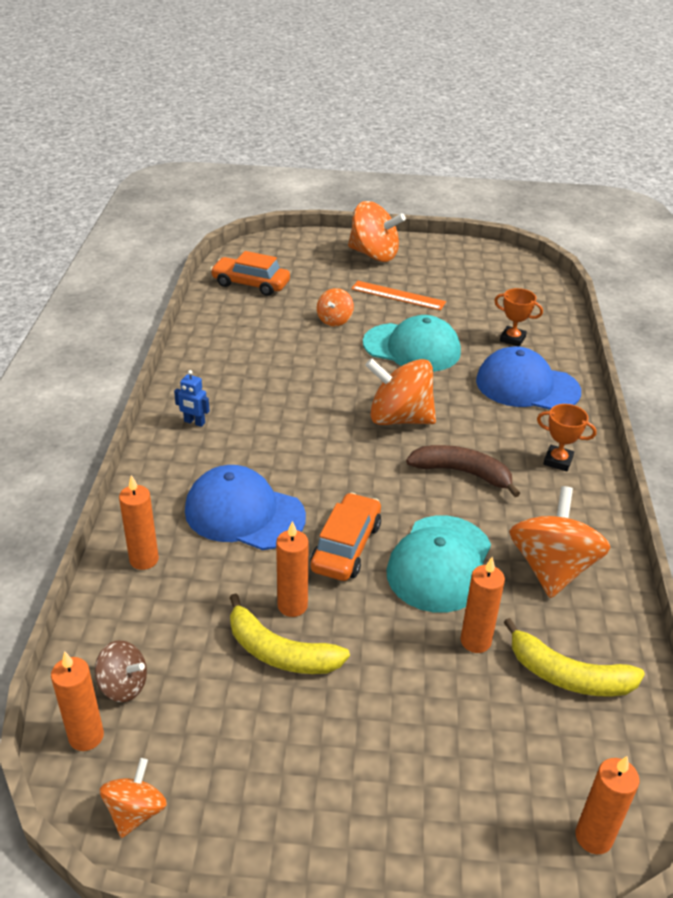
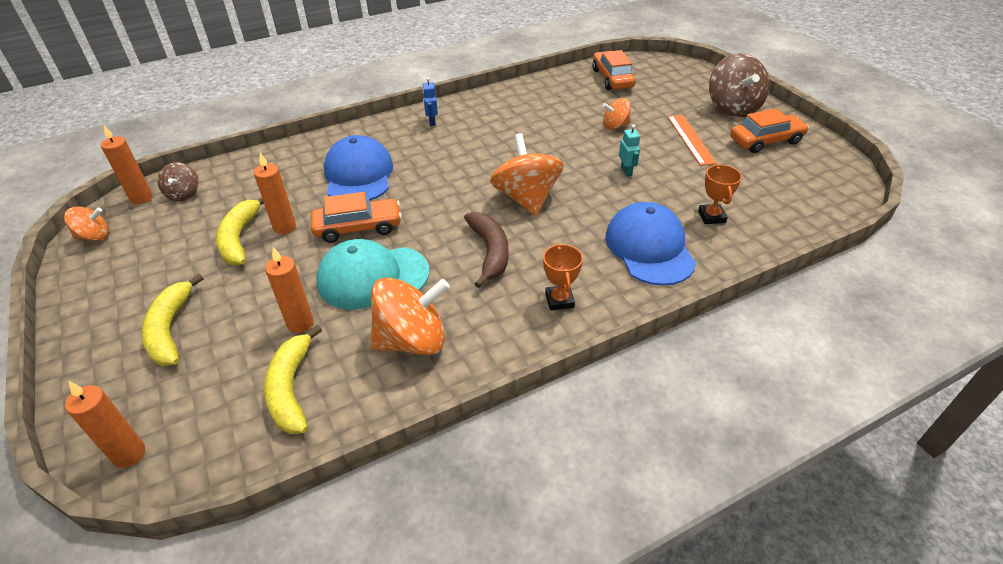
camera: 60 degrees right, 5 degrees up
orange candle [119,475,159,570] -> none
orange spinning top [348,201,406,262] -> brown spinning top [709,53,770,117]
turquoise cap [363,315,461,372] -> turquoise robot [619,124,640,177]
none -> yellow banana [141,274,203,366]
none -> orange car [730,108,809,153]

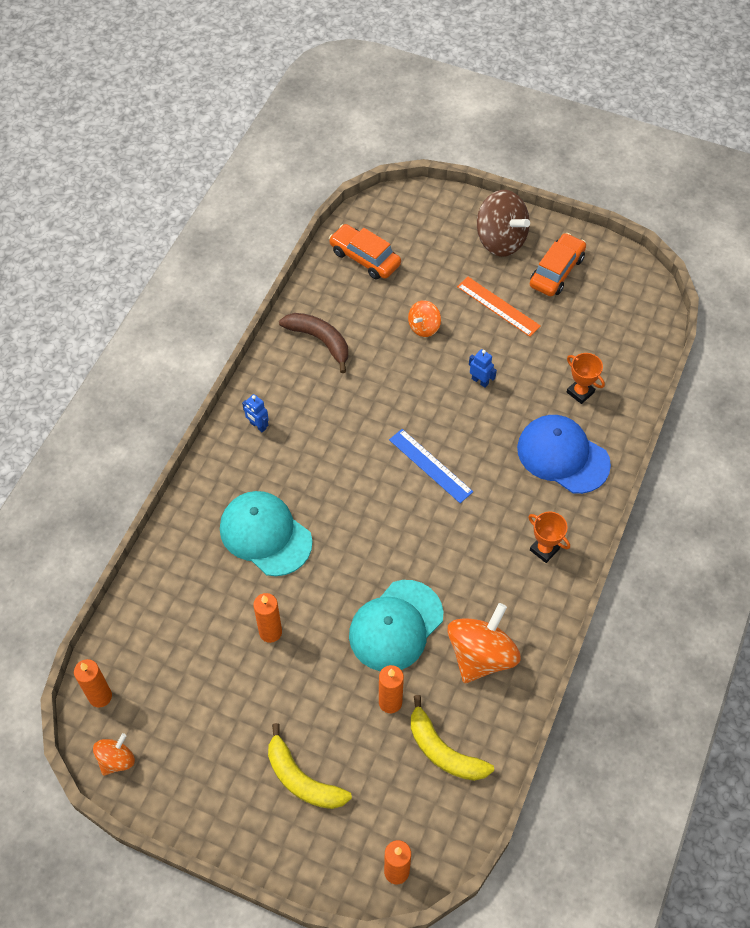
camera: 40 degrees left, 15 degrees up
brown spinning top [157,162,199,201] -> none
yellow banana [216,198,264,265] -> none
orange car [311,192,402,243] -> none
blue cap [324,135,393,201] -> turquoise cap [220,491,312,576]
brown banana [464,212,508,288] -> brown banana moved to [279,313,348,373]
orange spinning top [490,133,563,216] -> blue ruler [389,429,473,503]
turquoise robot [619,124,640,177] -> blue robot [469,349,497,388]

